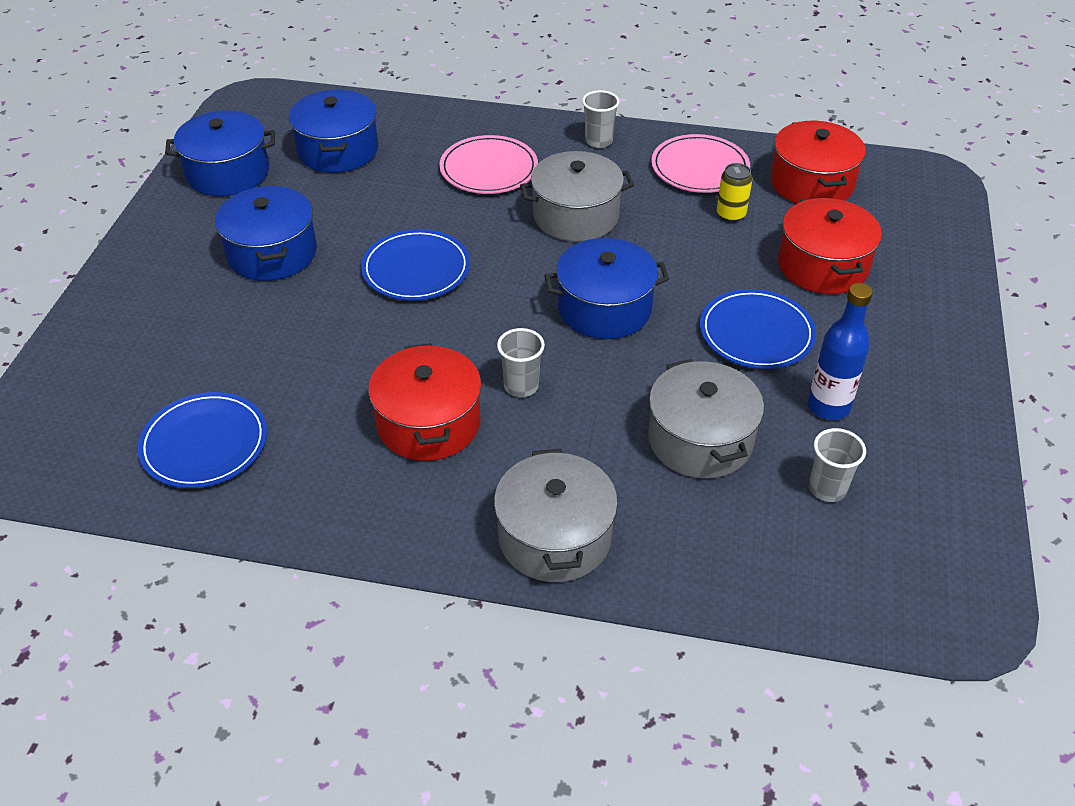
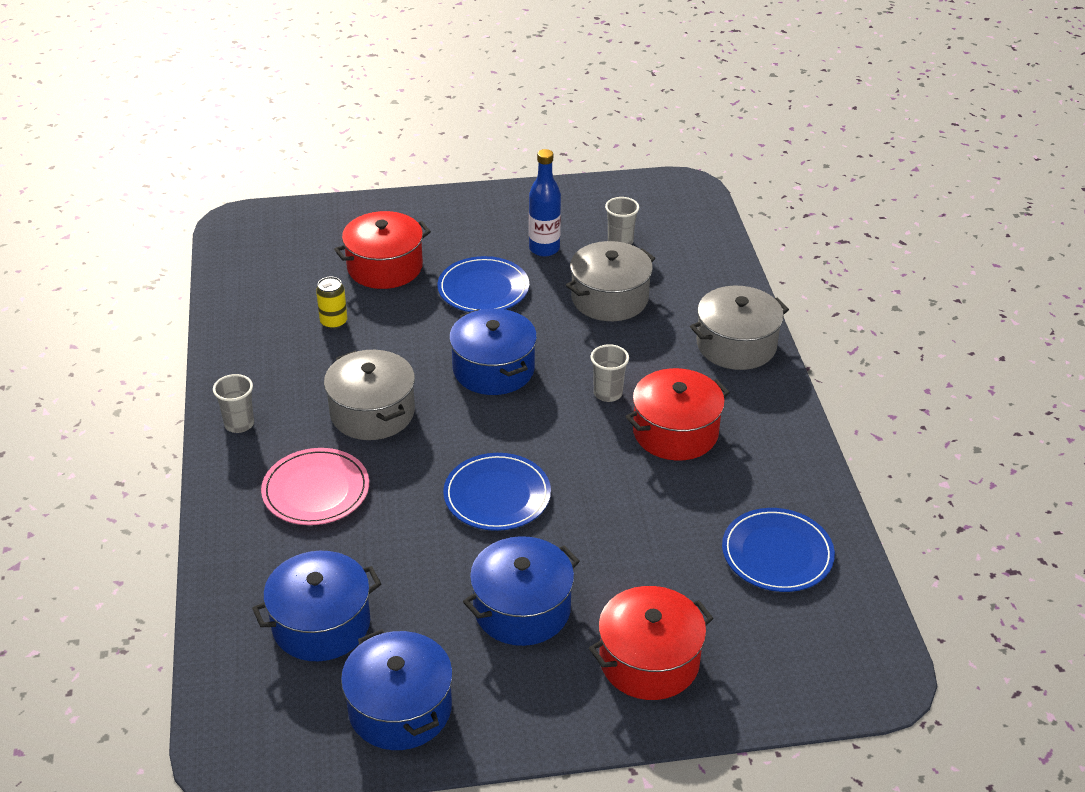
camera: 110 degrees left, 5 degrees down
pink plate [651,134,750,193] -> none
red pot [771,121,866,204] -> red pot moved to [589,586,714,700]

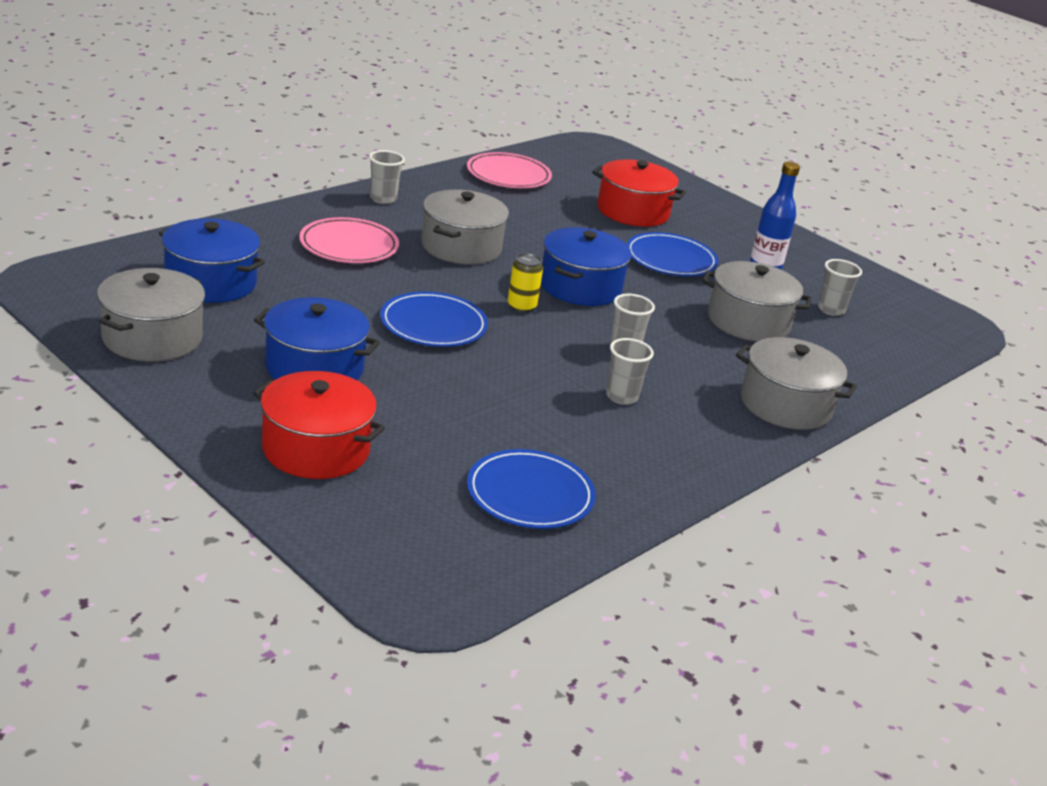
camera: 50 degrees right, 10 degrees down
yellow can [316,277,347,329] -> yellow can moved to [508,253,543,313]
blue pot [341,629,453,750] -> grey pot [97,268,205,362]
red pot [626,368,730,461] -> grey cup [606,338,654,405]
none -> pink plate [467,152,552,188]

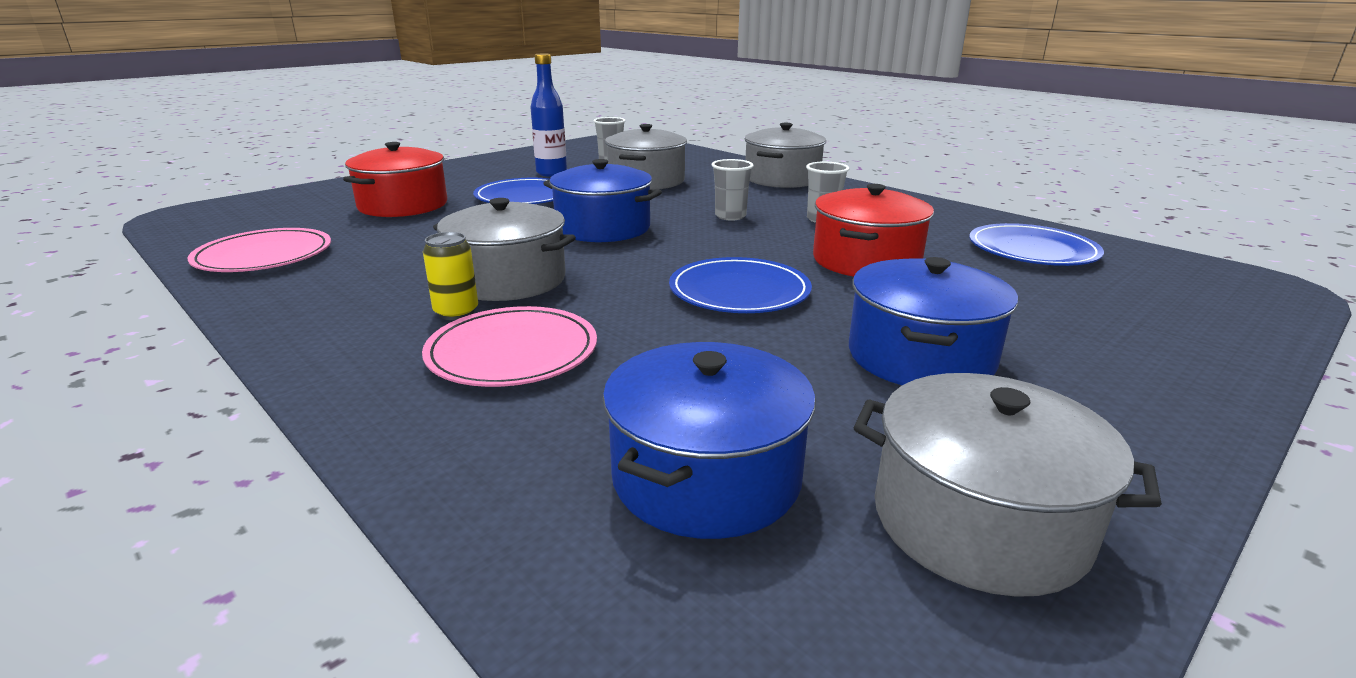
camera: 85 degrees left, 5 degrees down
red pot [253,371,385,479] -> red pot moved to [813,184,934,277]
grey cup [369,150,405,204] -> none
yellow can [508,253,543,313] -> yellow can moved to [423,232,478,320]

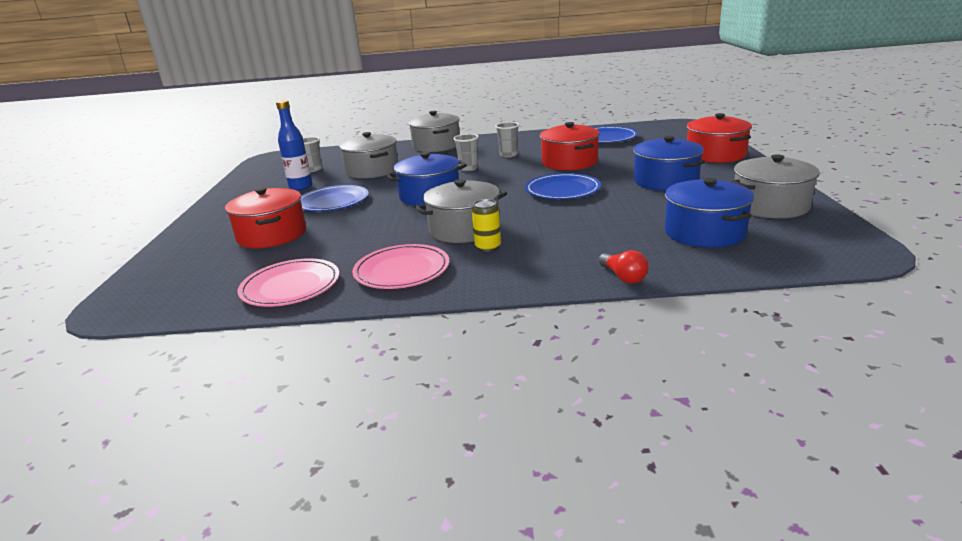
camera: 45 degrees left, 0 degrees up
pink plate [422,306,597,387] -> pink plate moved to [352,244,449,289]
none -> red light bulb [599,250,649,284]
none -> red pot [687,113,752,163]

